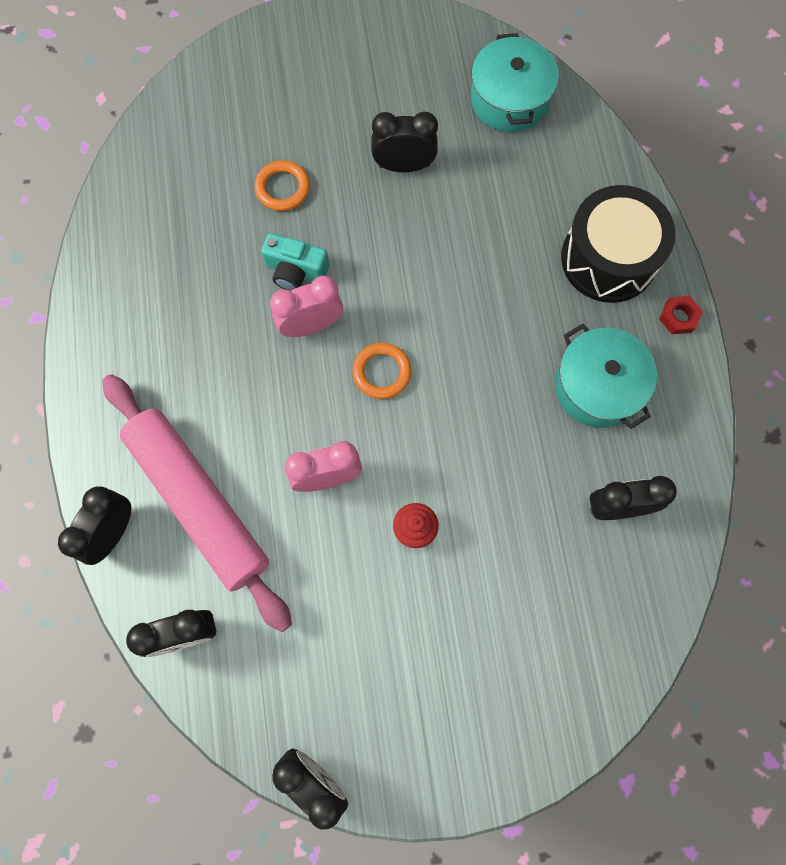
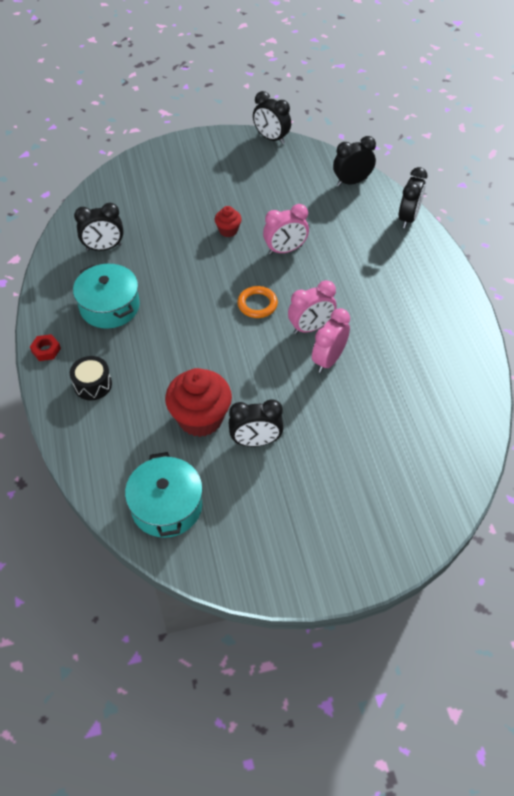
camera: 175 degrees right, 20 degrees down
pink rolling pin [103,374,292,632] -> none
orange ring [254,160,310,211] -> none
turquoise camera [261,233,329,291] -> pink clock [312,308,350,373]
black drum [561,185,675,303] -> black drum [70,356,112,400], size x0.52
none -> red cupcake [165,368,232,437]

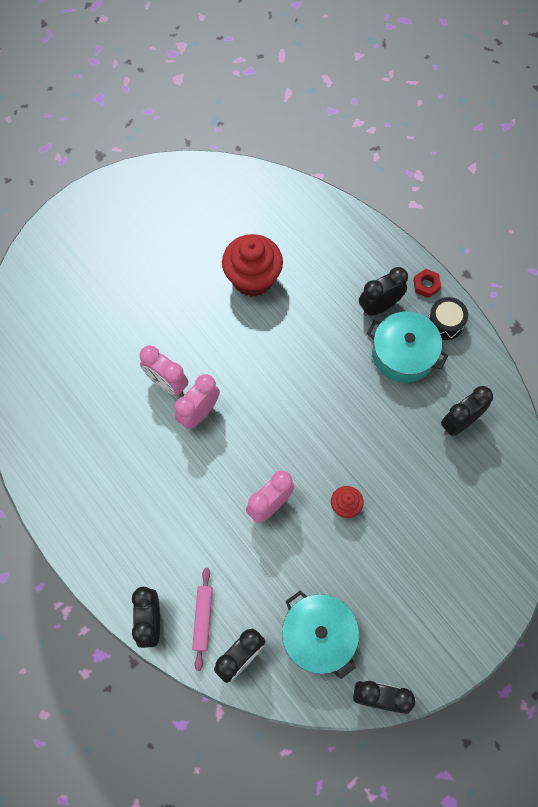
camera: 155 degrees right, 15 degrees up
black drum [70,356,112,400] -> black drum moved to [428,297,468,340]
turquoise pot [125,452,203,538] -> turquoise pot moved to [282,591,359,679]
black clock [229,399,284,447] -> black clock moved to [359,267,408,316]
orange ring [237,286,278,318] -> none
pink clock [312,308,350,373] -> pink clock turned 120 degrees clockwise [140,345,188,396]
none -> pink rolling pin [192,568,213,671]

